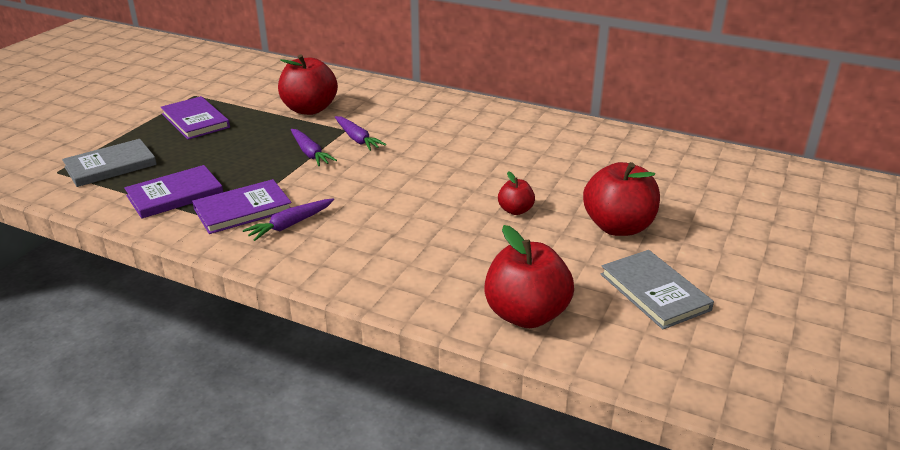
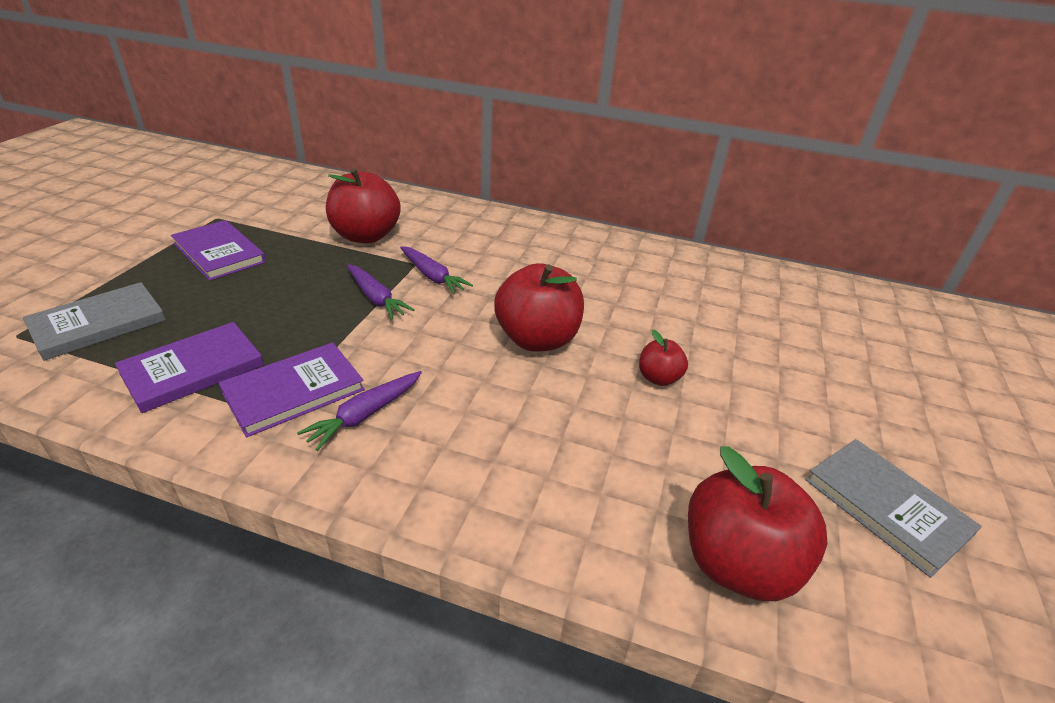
camera: 10 degrees left, 5 degrees up
red apple [583,162,660,236] -> red apple moved to [494,263,584,352]

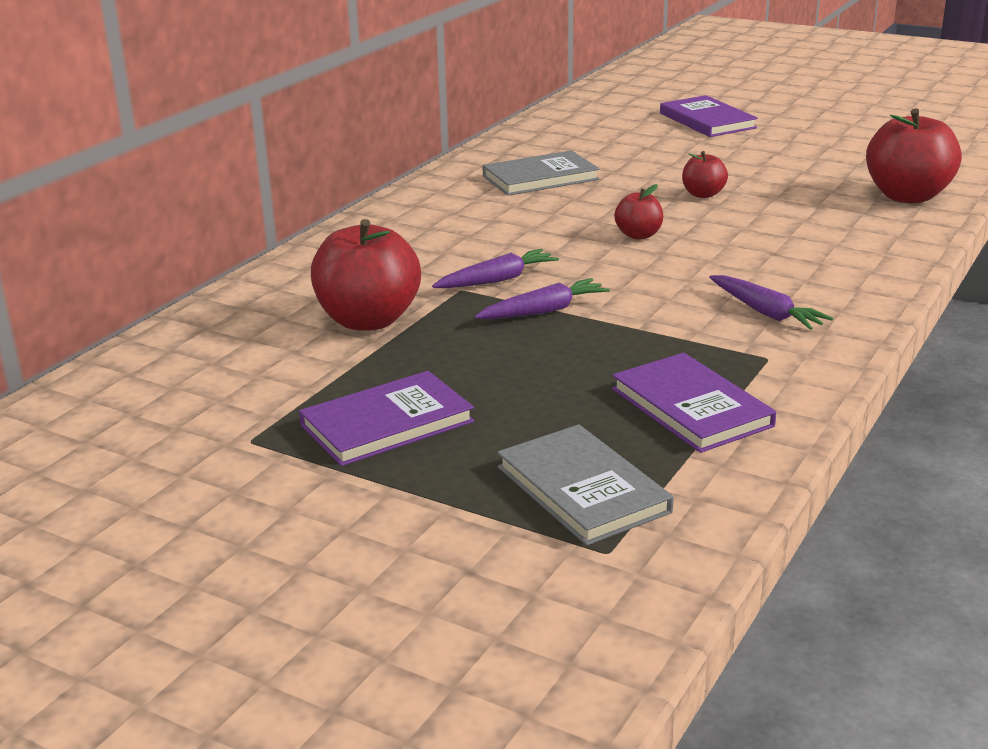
camera: 75 degrees left, 10 degrees down
purple book [219,342,365,437] -> purple book moved to [660,95,758,137]
red apple [494,263,584,352] -> red apple [614,184,663,239], size x0.51
grey book [806,439,982,578] -> grey book moved to [482,150,599,196]

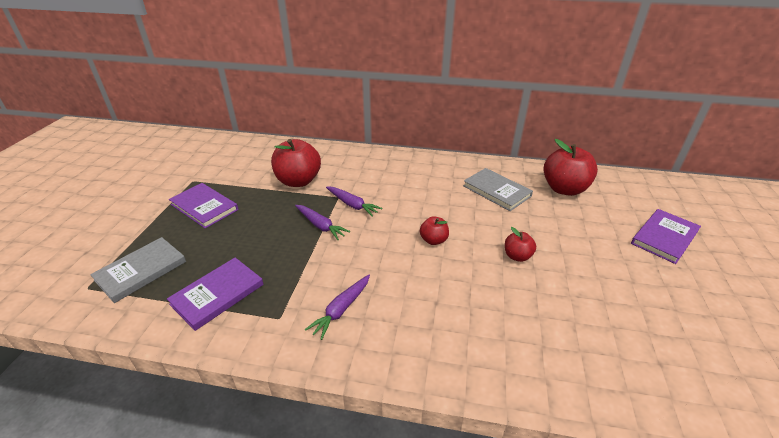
camera: 70 degrees right, 10 degrees up
red apple [866,109,962,203] -> red apple moved to [544,139,598,196]

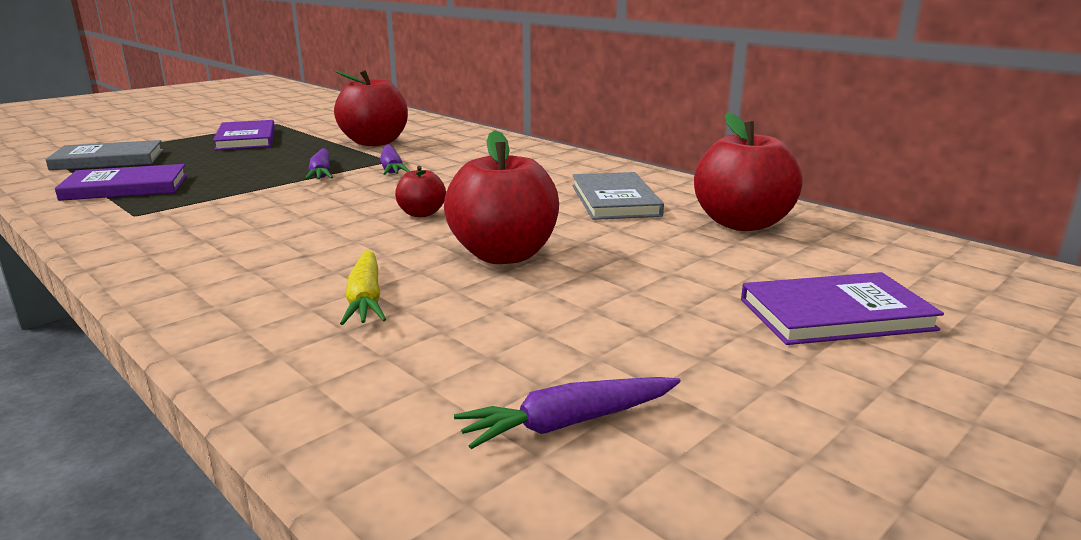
camera: 35 degrees right, 15 degrees down
purple carrot [305,275,370,340] -> purple carrot moved to [454,377,681,449]
red apple [505,227,536,262] -> red apple [444,130,559,264], size x1.96
none -> yellow carrot [340,249,386,325]

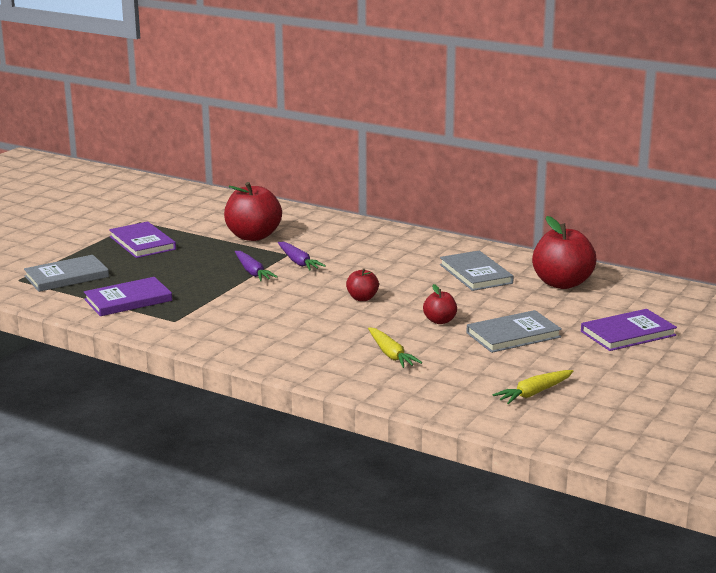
camera: 15 degrees left, 0 degrees up
red apple [444,130,559,264] -> red apple [423,284,457,324], size x0.51
purple carrot [454,377,681,449] -> yellow carrot [493,370,573,404]
none -> grey book [466,310,562,353]

